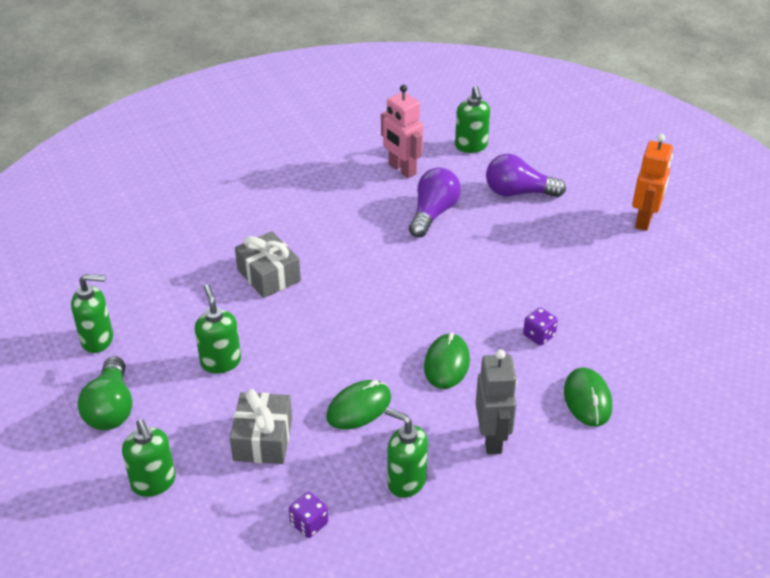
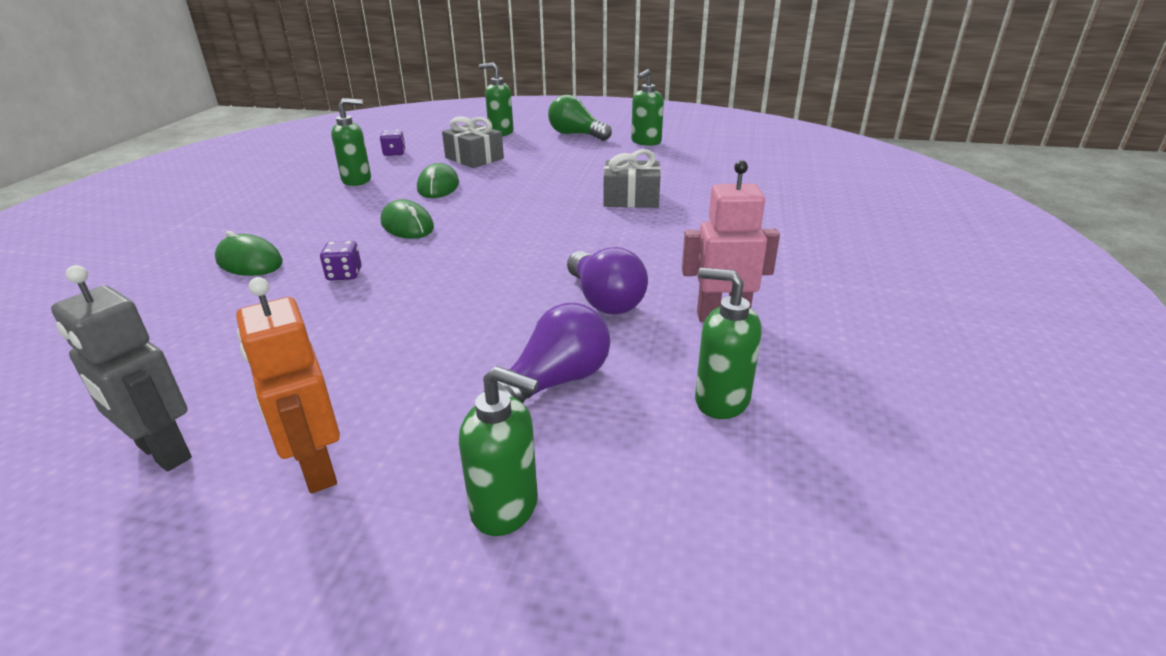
camera: 130 degrees right, 10 degrees down
green soap dispenser [195,284,241,374] -> green soap dispenser moved to [459,366,539,536]
grey robot [476,349,517,454] -> grey robot moved to [51,265,192,471]

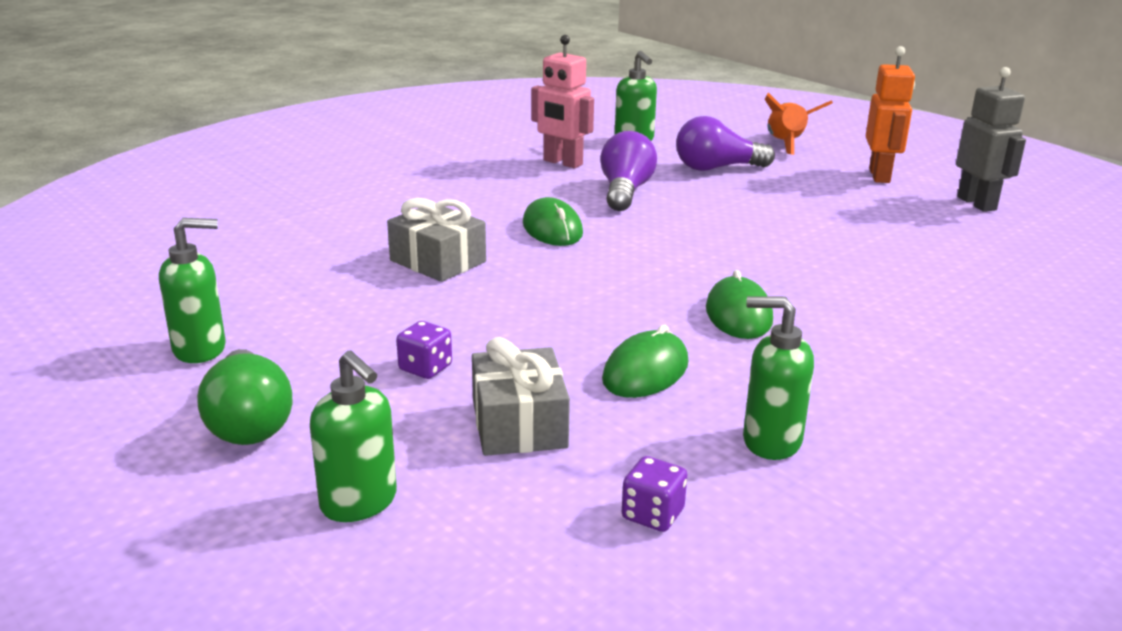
camera: 145 degrees left, 5 degrees down
green mouse [215,231,283,276] -> green mouse moved to [523,197,583,246]
purple dice [320,241,362,280] -> purple dice moved to [396,321,452,379]
green soap dispenser [459,366,539,536] -> orange rocket [765,93,833,155]

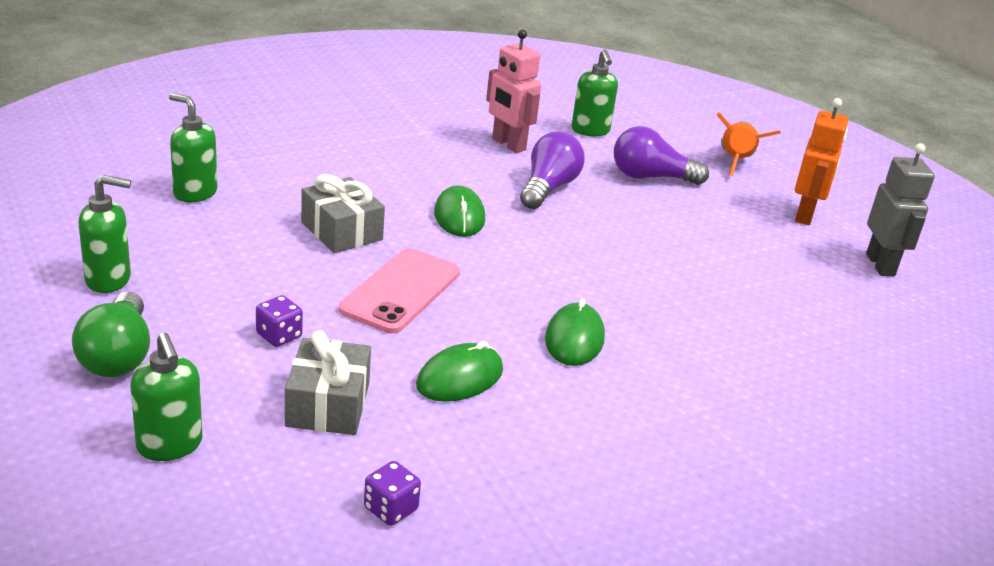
camera: 10 degrees right, 5 degrees up
green soap dispenser [743,296,814,460] -> green soap dispenser moved to [169,93,217,202]
none -> pink phone [339,248,460,334]

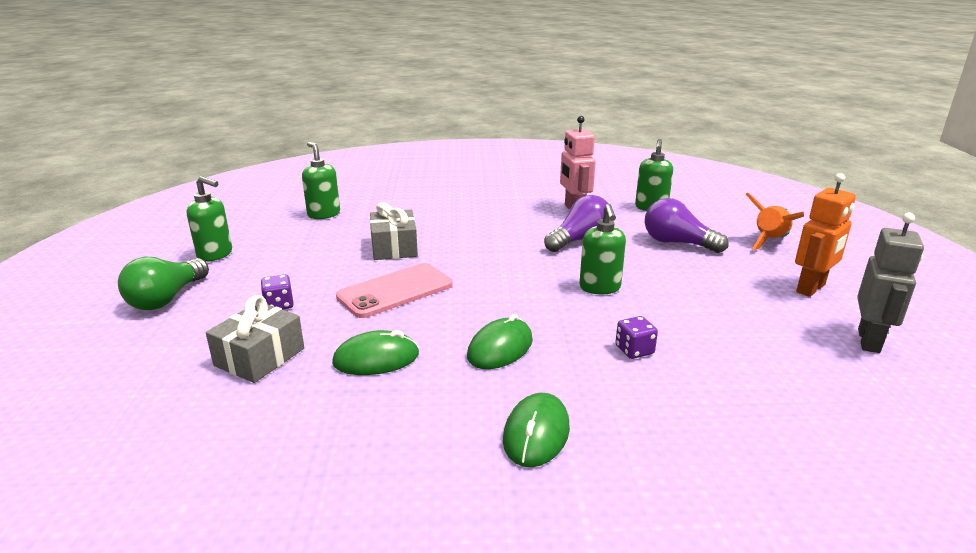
camera: 30 degrees right, 5 degrees down
green soap dispenser [130,333,202,461] -> green soap dispenser moved to [580,204,626,294]
purple dice [364,461,421,526] -> purple dice moved to [615,316,658,359]
green mouse [434,185,485,237] -> green mouse moved to [503,393,570,467]

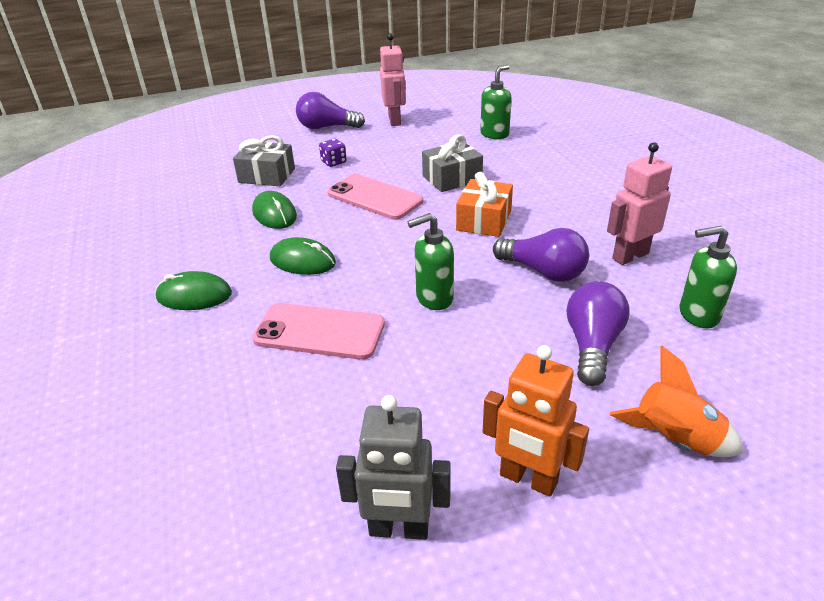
camera: 75 degrees right, 10 degrees up
green light bulb [118,257,209,310] -> purple light bulb [296,92,365,129]
green soap dispenser [187,176,232,262] -> pink robot [380,33,406,126]
purple dice [615,316,658,359] -> pink phone [252,303,385,360]
none -> orange gift [456,172,513,237]

